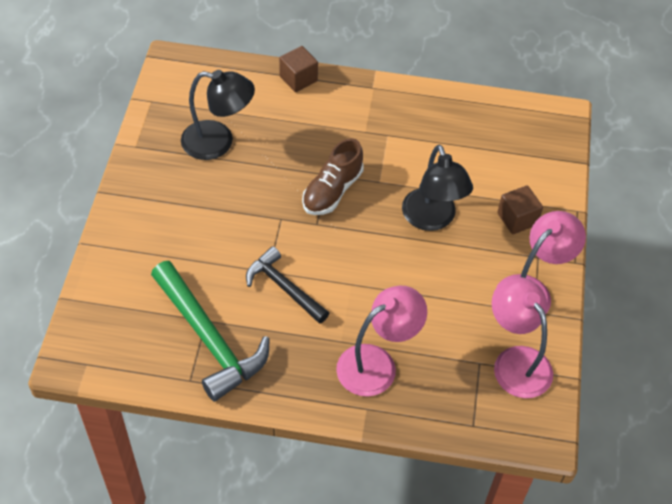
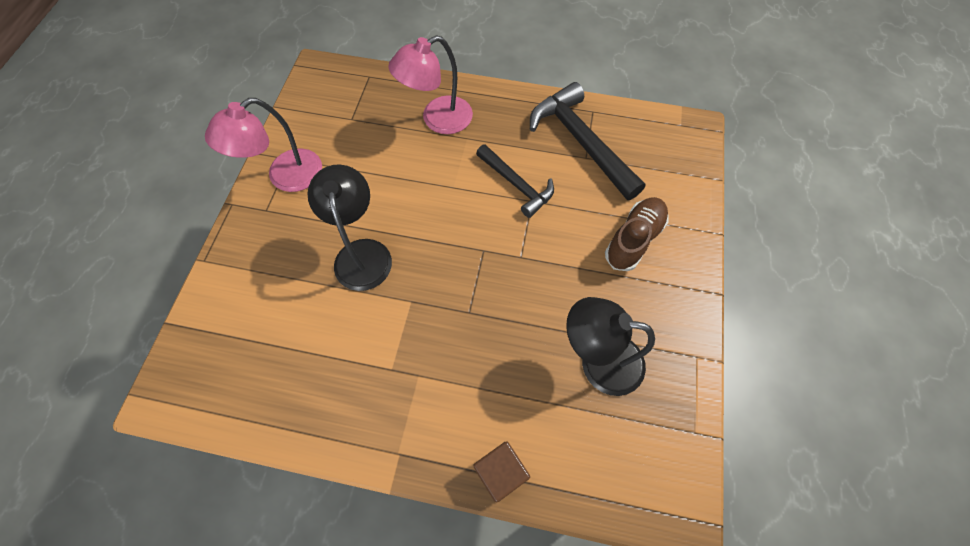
camera: 175 degrees left, 10 degrees up
green hammer [151,261,270,402] -> black hammer [530,82,646,200]
brown shoe [302,138,364,215] -> brown shoe moved to [605,197,668,271]
pink lamp [492,277,553,398] -> none
brown cube [497,185,543,234] -> none

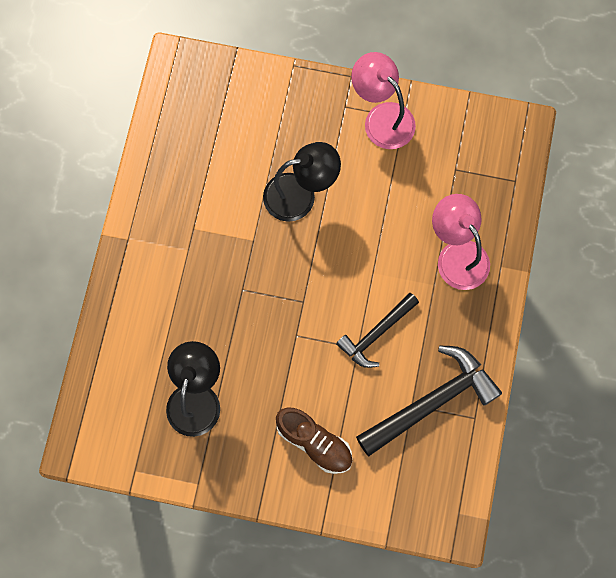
camera: 90 degrees right, 10 degrees up
brown cube [473,441,530,502] -> none

